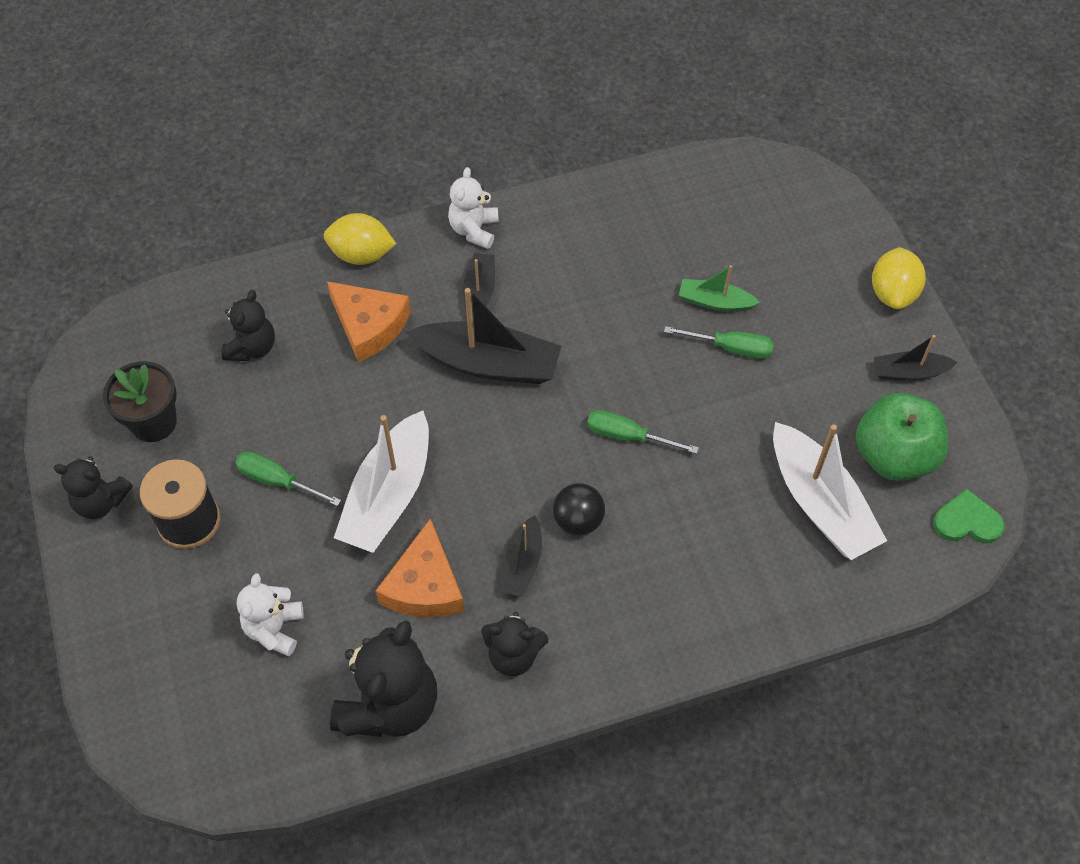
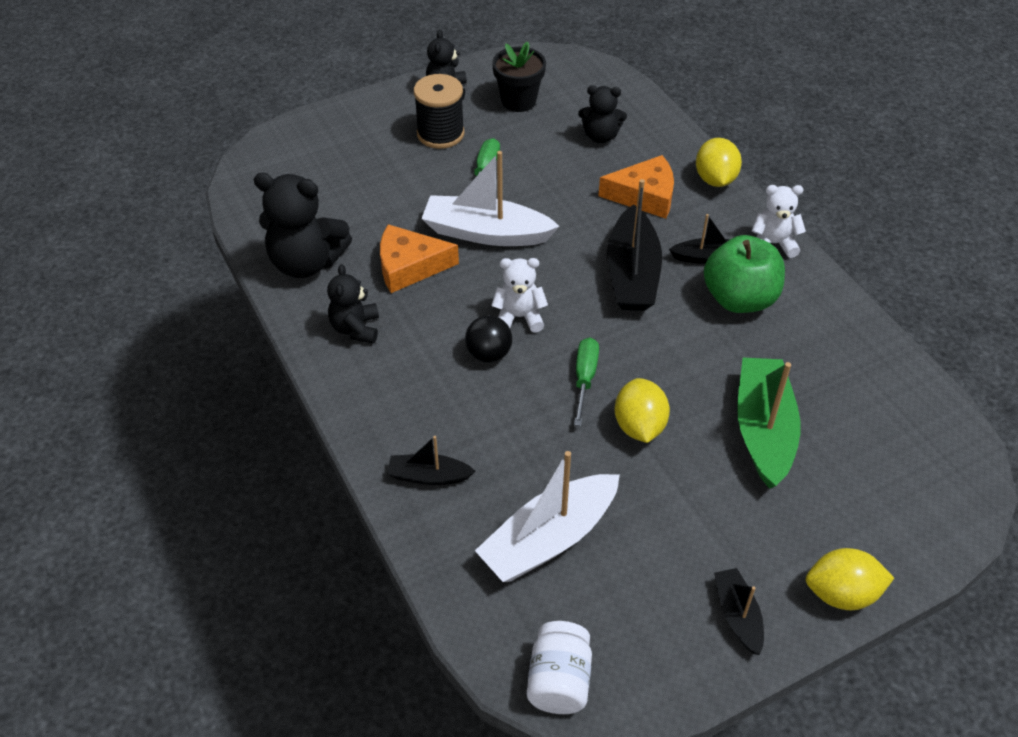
camera: 80 degrees right, 10 degrees down
white teddy bear [237,573,304,656] -> white teddy bear moved to [491,258,548,333]
orange cheese [327,281,411,362] -> orange cheese turned 120 degrees counterclockwise [598,155,674,219]
black boat [500,515,542,597] -> black boat moved to [387,436,475,485]
green screwdriver [664,326,774,359] -> none
green boat [679,265,760,312] -> green boat [737,358,801,489], size x1.87
green apple [856,393,948,481] -> green apple moved to [704,235,785,313]
green heart [933,488,1005,543] -> white jar [527,621,592,714]
none -> yellow lemon [615,378,670,443]

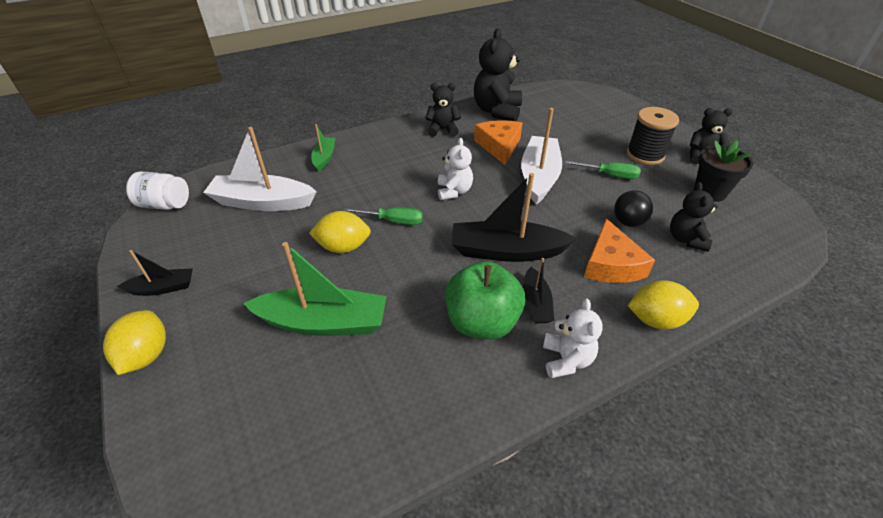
camera: 90 degrees right, 5 degrees down
black boat [387,436,475,485] -> green boat [311,124,335,172]
black ball [465,315,512,363] -> black ball moved to [614,190,653,227]
white boat [475,451,620,582] -> white boat turned 45 degrees counterclockwise [203,127,317,211]

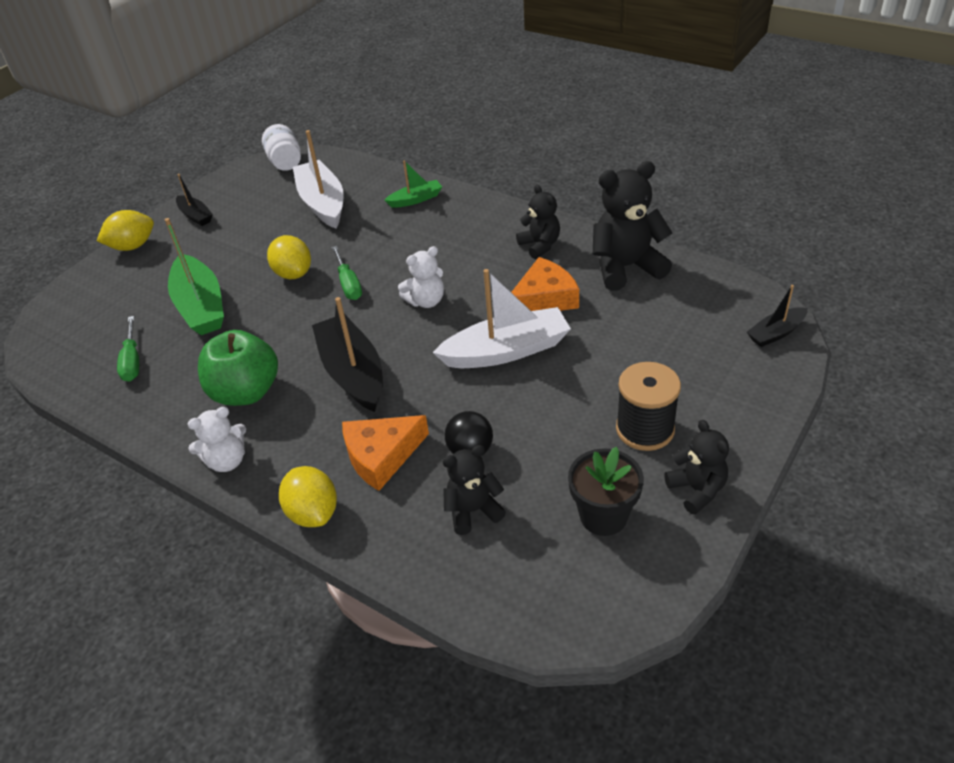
camera: 65 degrees right, 0 degrees up
black boat [523,258,554,324] -> black boat moved to [747,285,808,347]
green screwdriver [565,161,641,179] -> green screwdriver moved to [117,316,139,382]

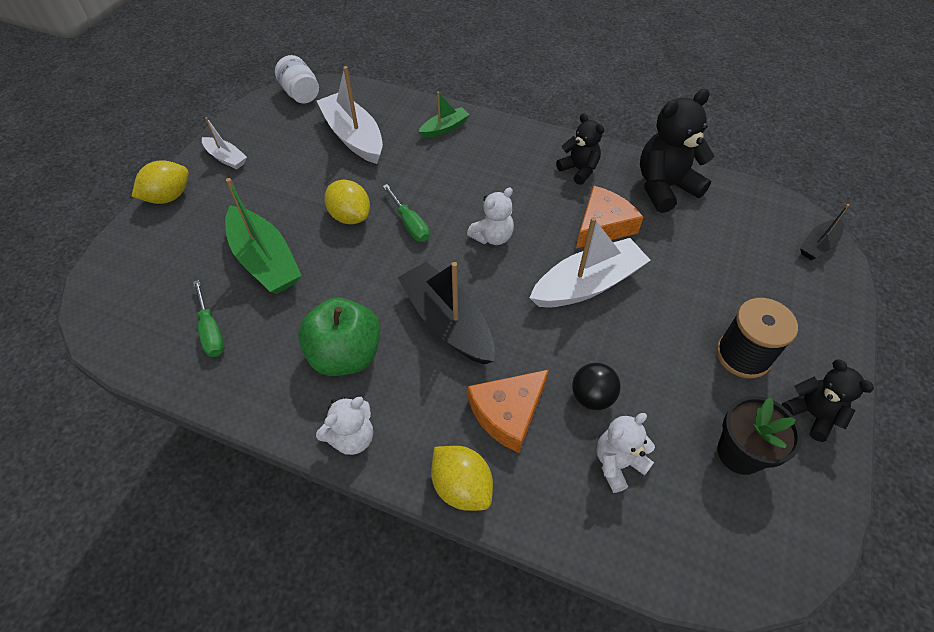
camera: 15 degrees left, 10 degrees up
black boat [176,174,213,226] -> white boat [202,117,247,169]
black teddy bear [443,445,506,535] -> white teddy bear [597,413,655,493]

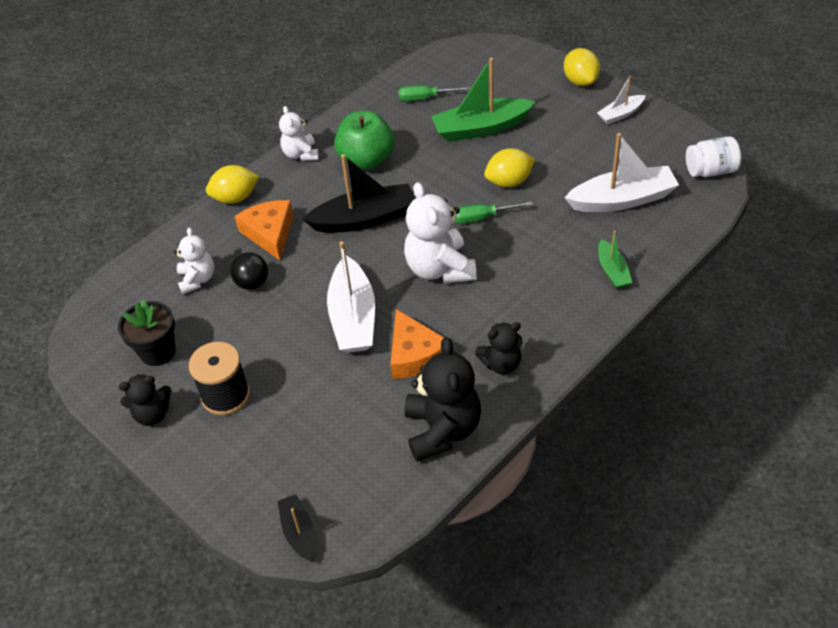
camera: 115 degrees right, 5 degrees down
white teddy bear [467,187,514,245] -> white teddy bear [404,182,477,284], size x1.69

